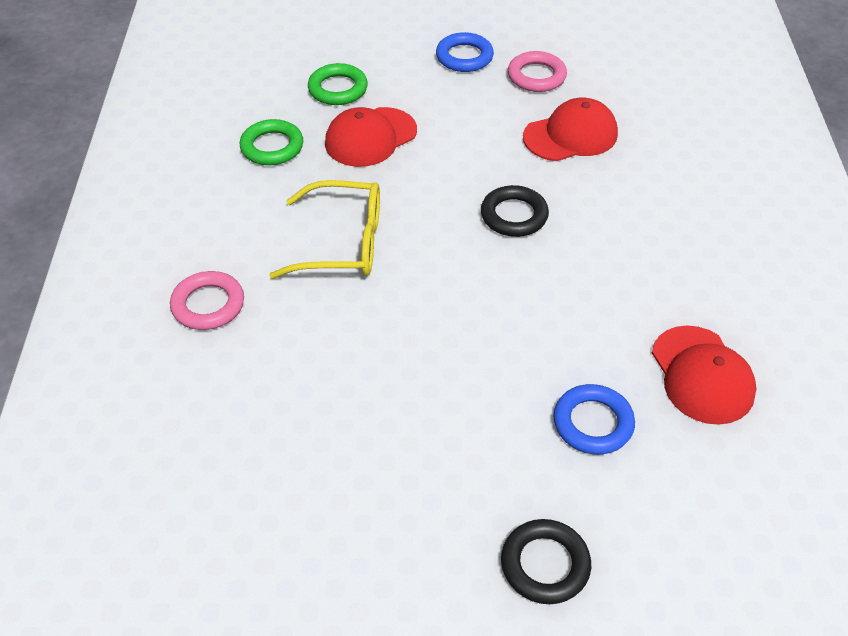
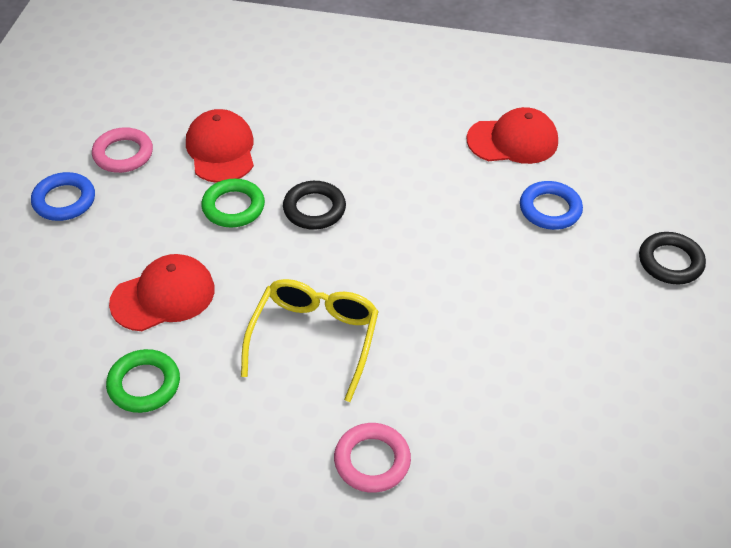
camera: 80 degrees left, 0 degrees up
green ring [308,63,368,105] -> green ring moved to [201,179,265,228]
red cap [325,107,417,167] -> red cap turned 90 degrees counterclockwise [109,254,215,331]

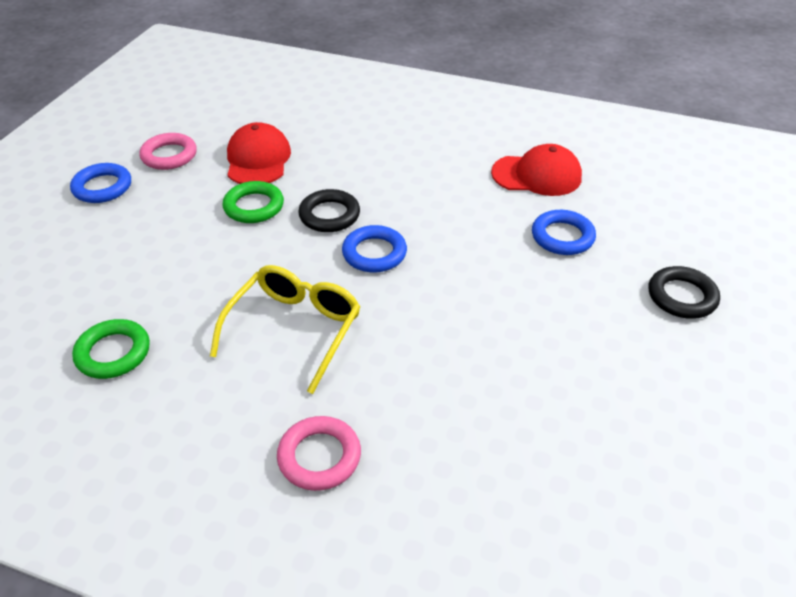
camera: 10 degrees right, 5 degrees down
red cap [109,254,215,331] -> none
none -> blue ring [342,225,407,272]

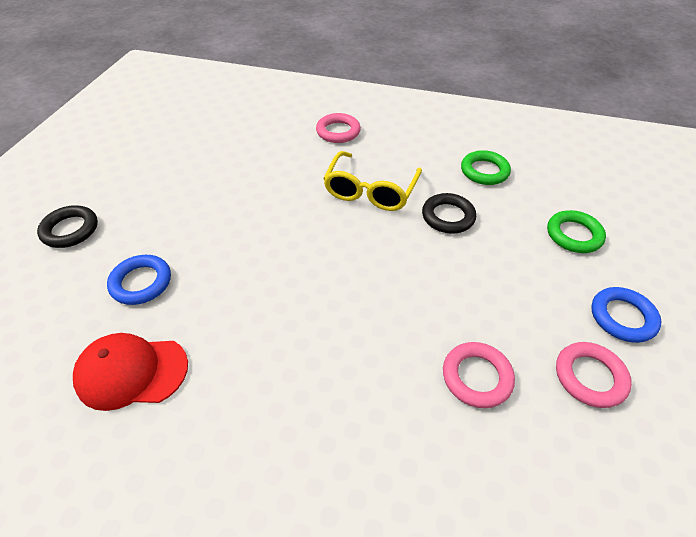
camera: 175 degrees right, 5 degrees up
green ring [223,181,284,223] -> green ring moved to [547,210,606,253]
red cap [227,122,291,184] -> pink ring [443,342,515,408]
black ring [298,189,360,232] -> black ring moved to [422,193,476,234]
blue ring [342,225,407,272] -> none

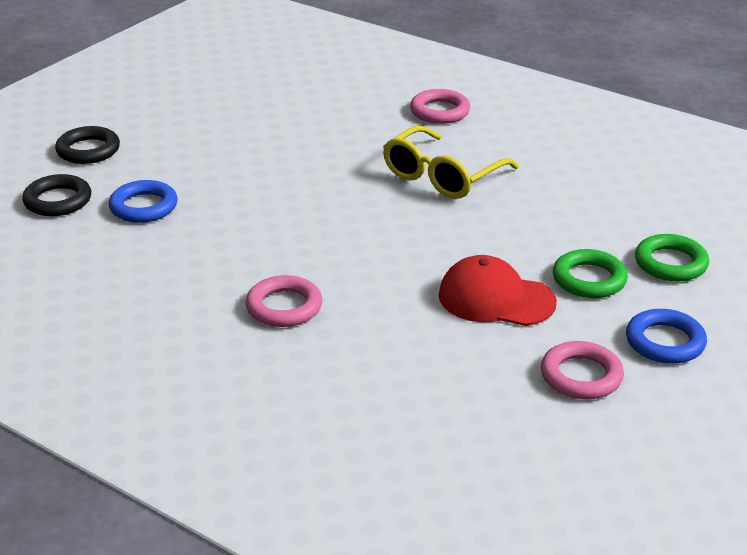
camera: 20 degrees right, 15 degrees down
red cap [73,333,188,411] -> red cap moved to [439,255,557,326]
black ring [422,193,476,234] -> black ring moved to [22,174,91,216]
pink ring [443,342,515,408] -> pink ring moved to [246,275,322,327]
green ring [461,150,511,185] -> green ring moved to [553,249,628,298]

